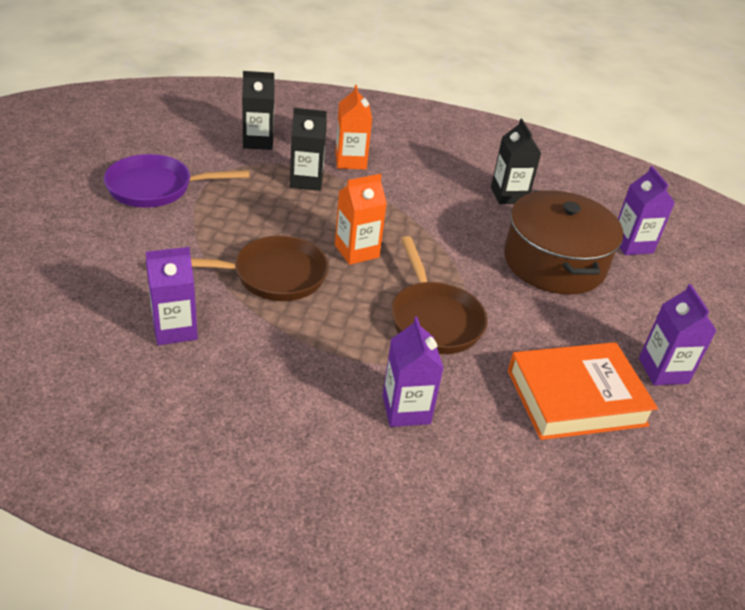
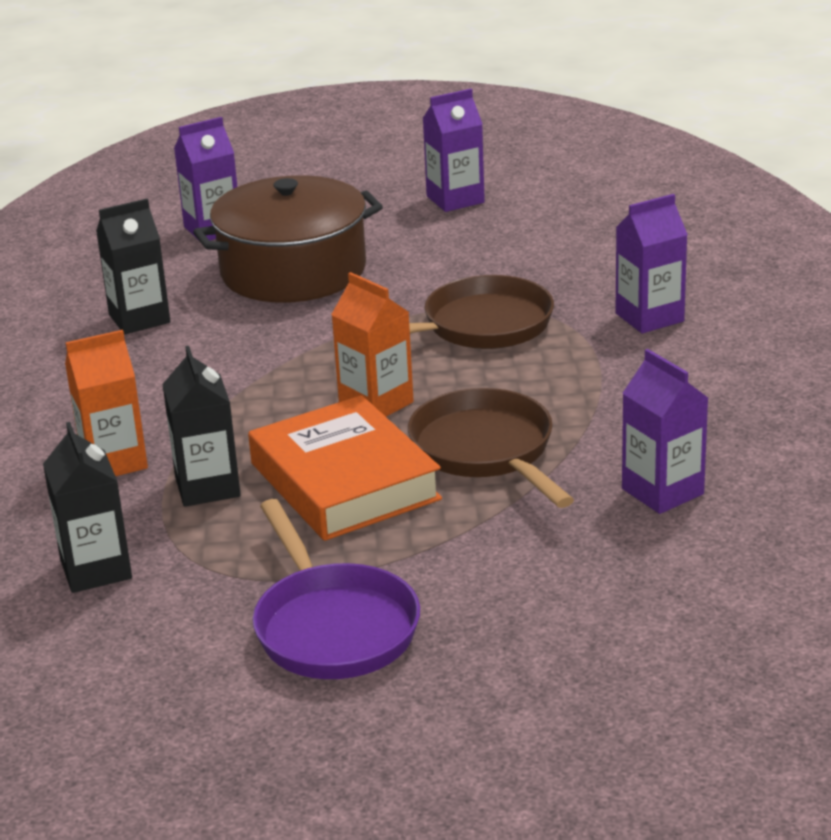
camera: 100 degrees left, 10 degrees down
orange book [508,342,658,440] -> orange book moved to [248,395,442,541]

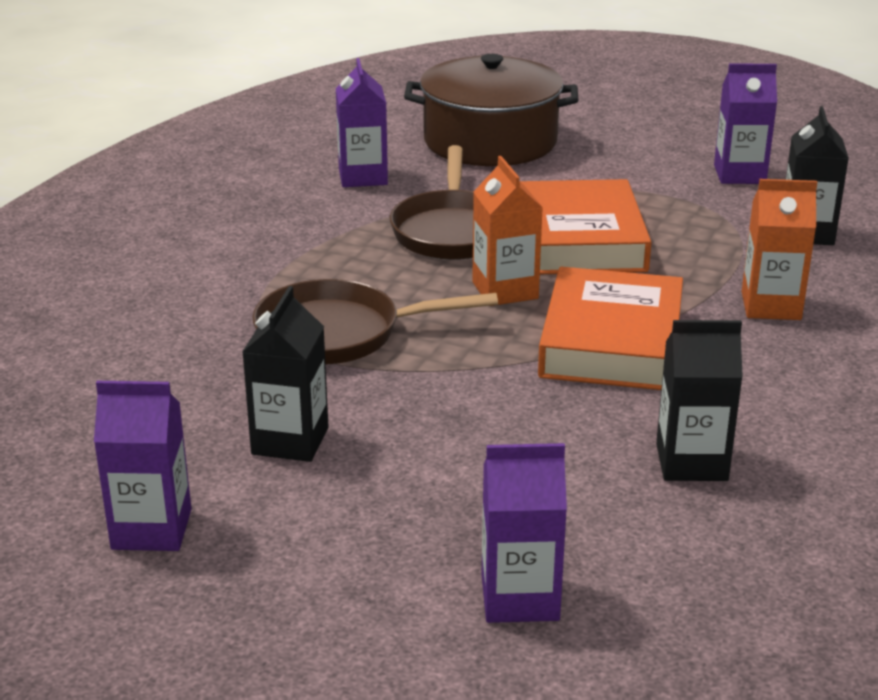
camera: 155 degrees left, 0 degrees up
black carton [162,346,241,507] -> black carton moved to [243,286,328,462]
brown pot [193,175,383,302] -> brown pot moved to [404,54,578,166]
purple pan [253,499,420,679] -> none
purple carton [616,194,688,333] -> purple carton moved to [714,64,777,184]
none -> orange book [538,267,683,390]

